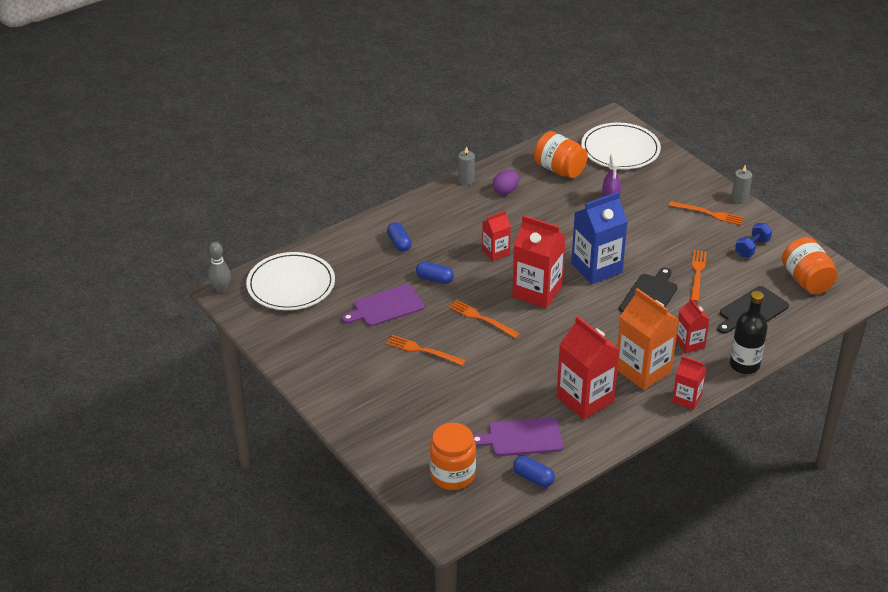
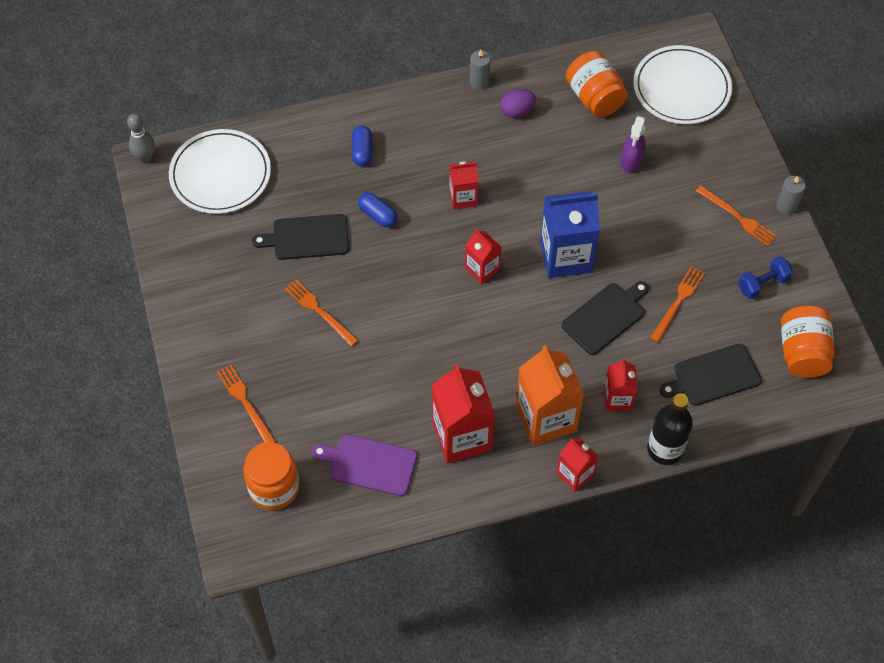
camera: 20 degrees right, 20 degrees up
purple cutting board [342,284,425,326] -> black cutting board [252,214,349,260]
orange fork [448,299,520,338] -> orange fork moved to [217,365,276,443]
red carton [512,215,566,308] -> red carton [465,229,501,284], size x0.56
blue capsule [513,456,555,487] -> none

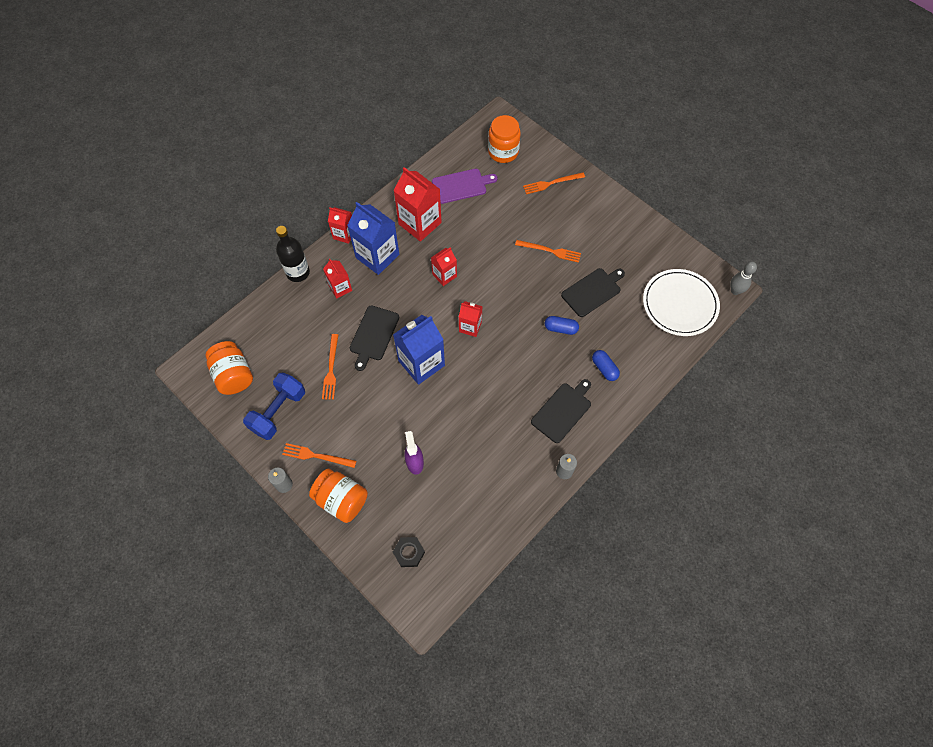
camera: 150 degrees right, 5 degrees up
orange fork [217,365,276,443] -> orange fork turned 135 degrees clockwise [523,172,585,194]
red carton [449,162,478,209] -> red carton moved to [431,247,457,286]
purple egg [500,89,536,118] -> none
orange carton [516,345,584,446] -> blue carton [347,202,399,275]
orange jar [566,51,628,117] -> orange jar moved to [309,469,368,523]
white plate [633,45,732,124] -> black nut [393,537,425,567]
black cutting board [660,344,762,406] -> black cutting board moved to [531,379,591,443]
blue dumbbell [738,256,793,299] -> blue dumbbell [243,372,305,440], size x1.63

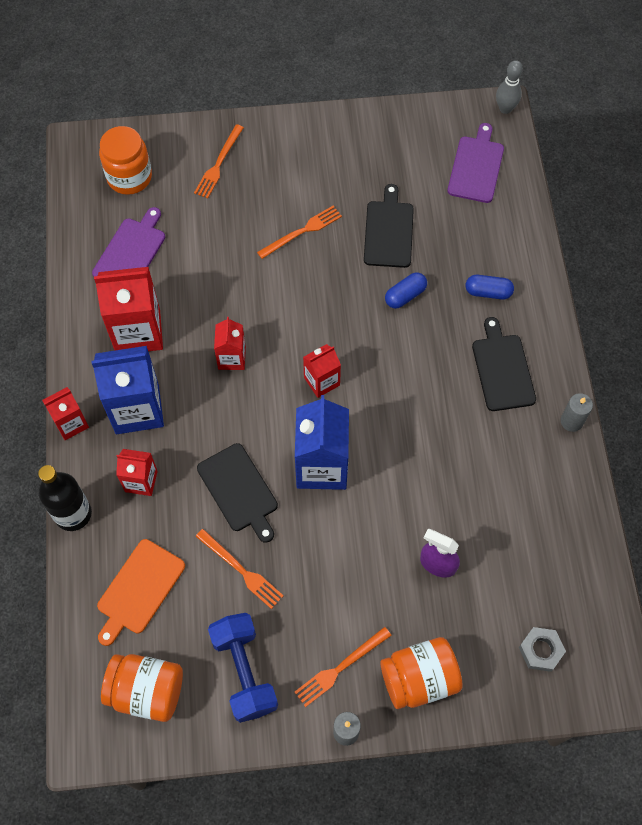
camera: 50 degrees left, 0 degrees up
black nut [393,537,425,567] -> grey nut [519,627,566,672]
white plate [643,269,720,336] -> purple cutting board [447,123,504,203]
none -> orange cutting board [97,539,185,646]

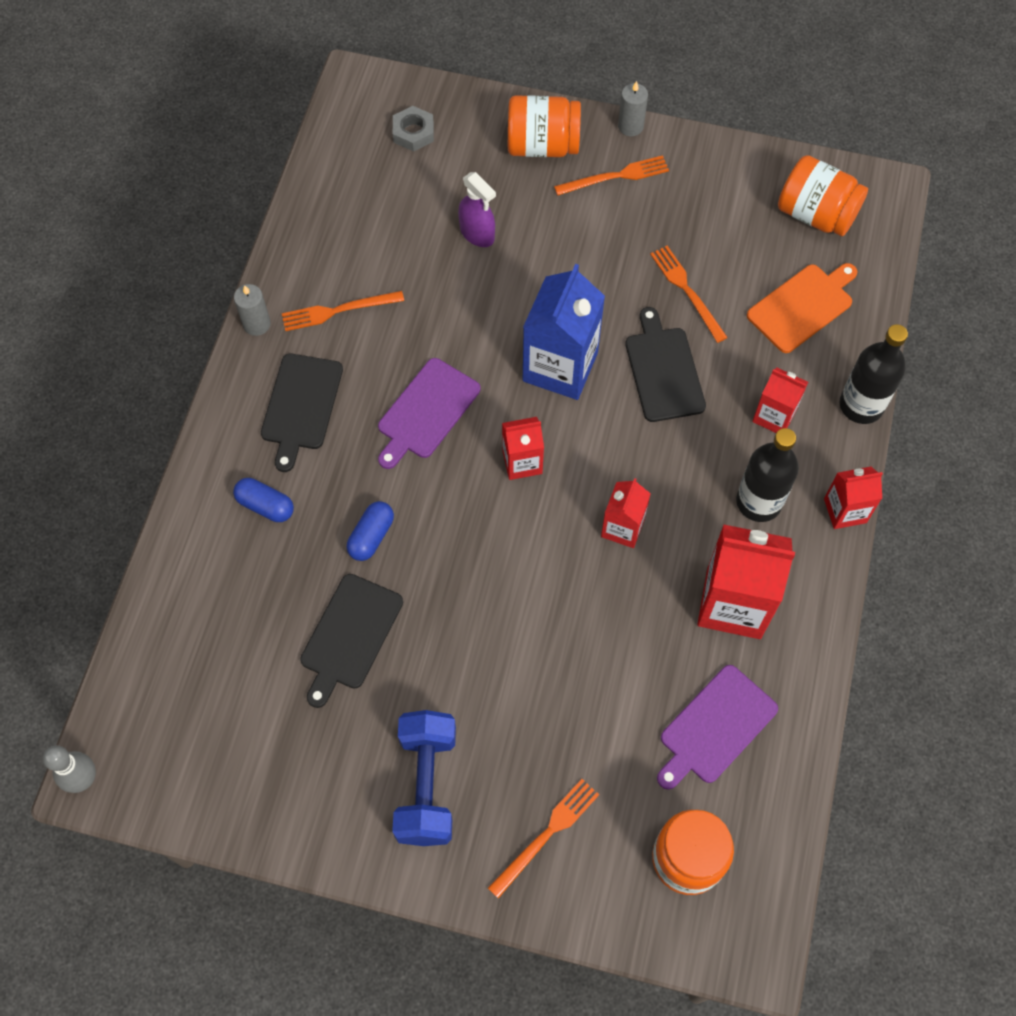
camera: 160 degrees left, 0 degrees up
blue carton [91,346,164,434] -> black bottle [736,428,799,522]
blue dumbbell [208,613,278,723] -> blue dumbbell moved to [392,710,456,846]
orange fork [257,206,342,259] -> orange fork moved to [282,291,404,331]
blue capsule [385,272,427,309] -> blue capsule turned 45 degrees counterclockwise [347,501,394,561]
purple cutting board [447,123,504,203] -> purple cutting board moved to [378,358,480,469]

